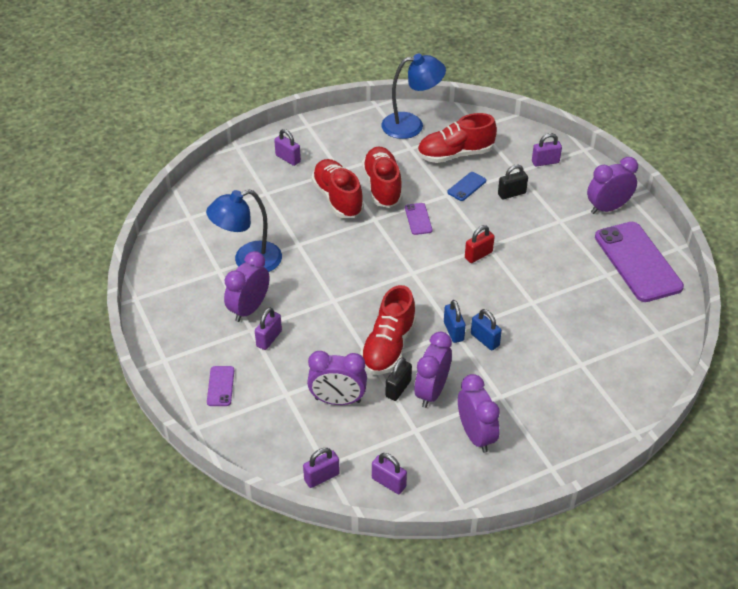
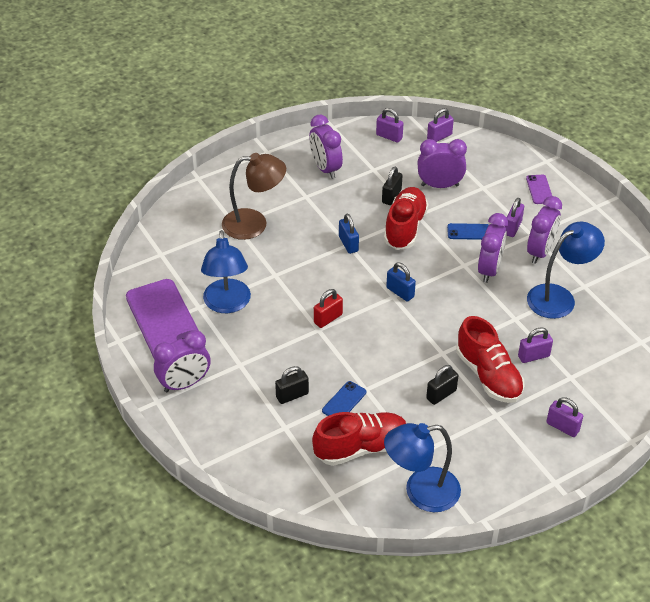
camera: 175 degrees right, 0 degrees up
red shoe [362,147,403,208] -> black padlock [426,365,458,405]
purple phone [405,203,432,235] -> none
purple clock [414,332,452,408] -> purple clock moved to [478,213,508,283]
blue padlock [471,309,502,350] -> blue padlock moved to [386,263,416,302]
purple padlock [532,133,562,167] -> purple padlock moved to [518,327,553,363]
none -> blue lamp [201,230,251,313]
none -> brown lamp [222,153,286,240]
none -> blue phone [447,223,489,240]

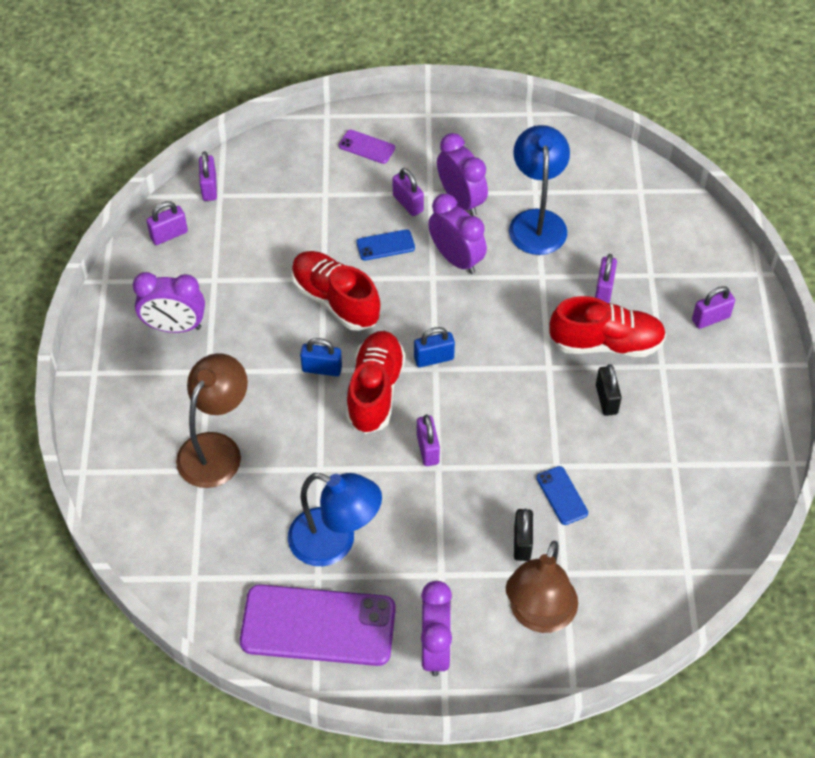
camera: 60 degrees left, 10 degrees up
red shoe [312,412,406,466] -> red shoe moved to [346,331,406,434]
red padlock [314,289,343,328] -> purple padlock [417,415,440,466]
black padlock [382,167,403,205] -> none
blue lamp [384,423,461,512] -> none
purple clock [417,139,467,188] -> none
blue phone [447,223,489,240] -> blue phone turned 45 degrees clockwise [356,229,415,261]
none -> brown lamp [506,541,578,633]

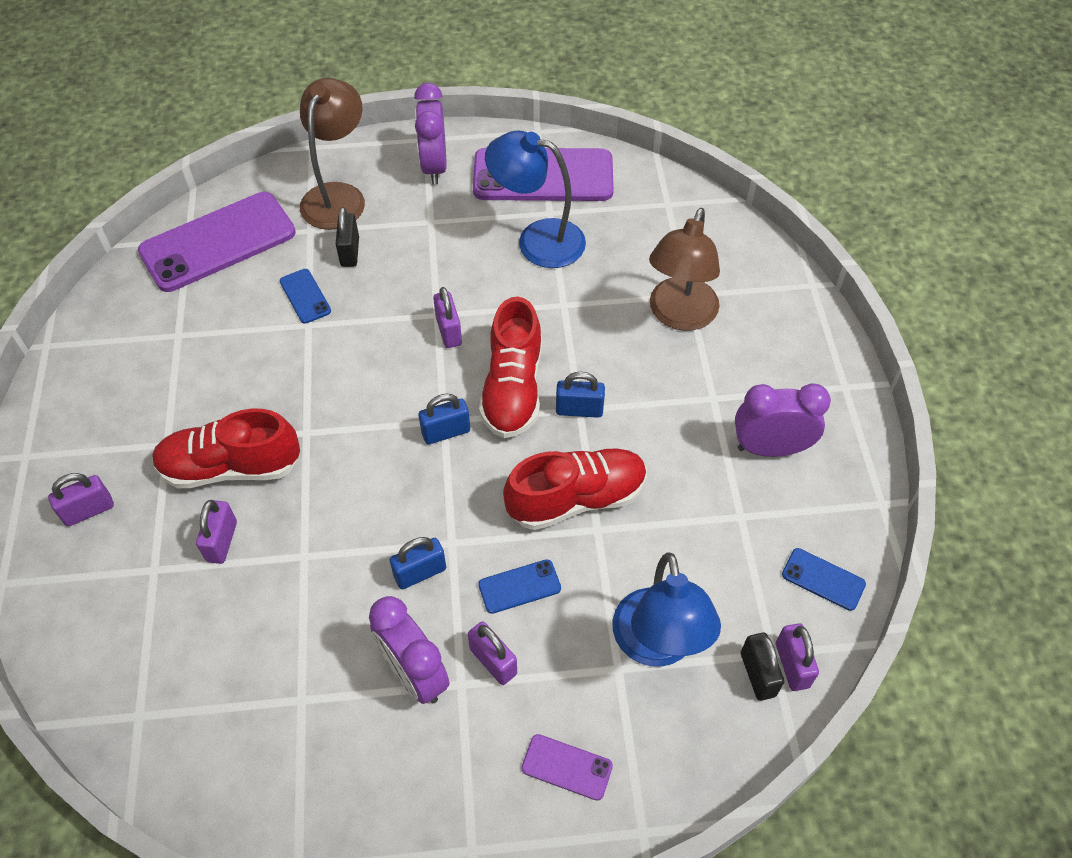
camera: 175 degrees right, 0 degrees up
purple padlock [146,201,188,245] -> blue phone [782,548,866,611]
red shoe [291,251,380,331] -> red shoe turned 60 degrees counterclockwise [503,448,647,530]
purple clock [428,194,487,274] -> blue padlock [390,537,446,589]
blue lamp [509,125,570,255] -> blue lamp moved to [613,552,721,667]
black padlock [596,364,622,416] -> black padlock moved to [741,632,784,701]
none -> purple phone [138,192,296,292]

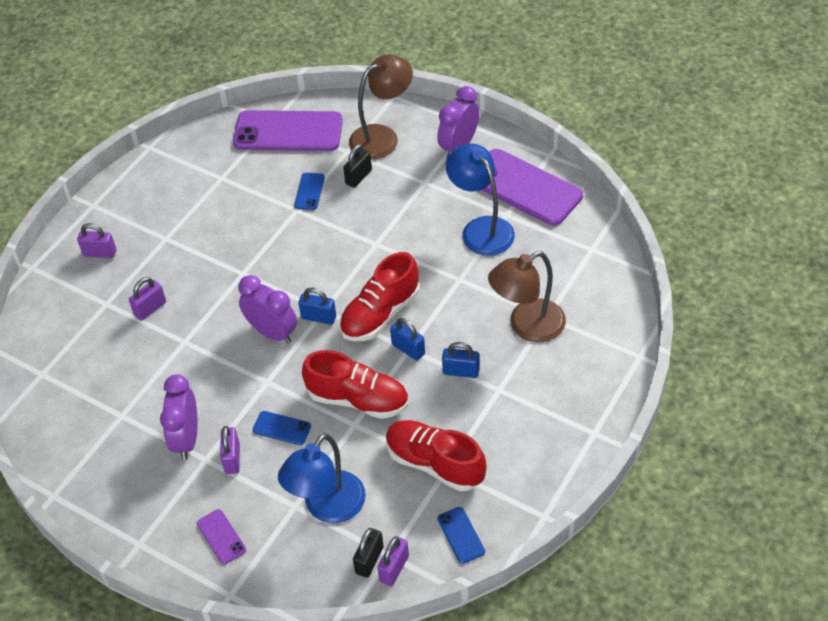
camera: 40 degrees right, 5 degrees down
red shoe [152,409,300,488] -> red shoe moved to [386,420,487,492]
blue padlock [390,537,446,589] -> blue padlock moved to [442,342,479,378]
purple padlock [433,287,462,348] -> none
purple clock [735,383,831,457] -> purple clock moved to [238,275,297,344]

